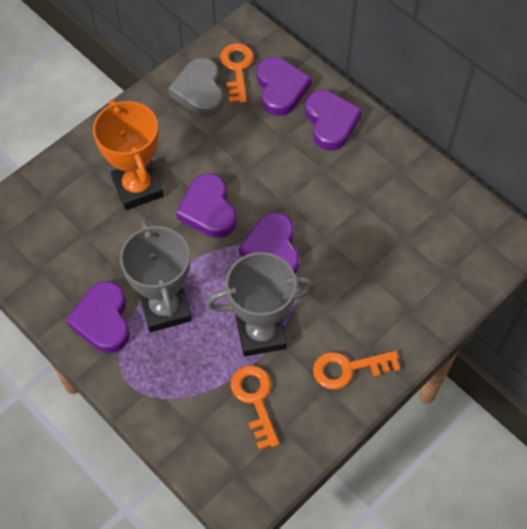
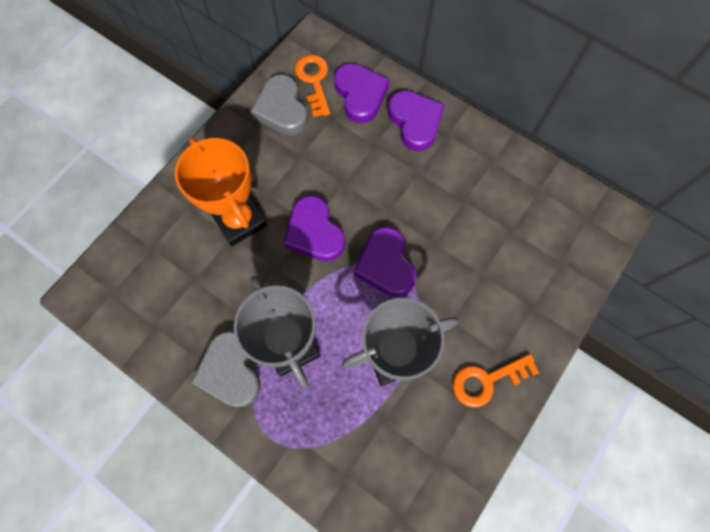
camera: 10 degrees left, 10 degrees up
purple heart [66,281,130,353] -> grey heart [191,331,261,407]
orange key [231,365,279,450] -> none

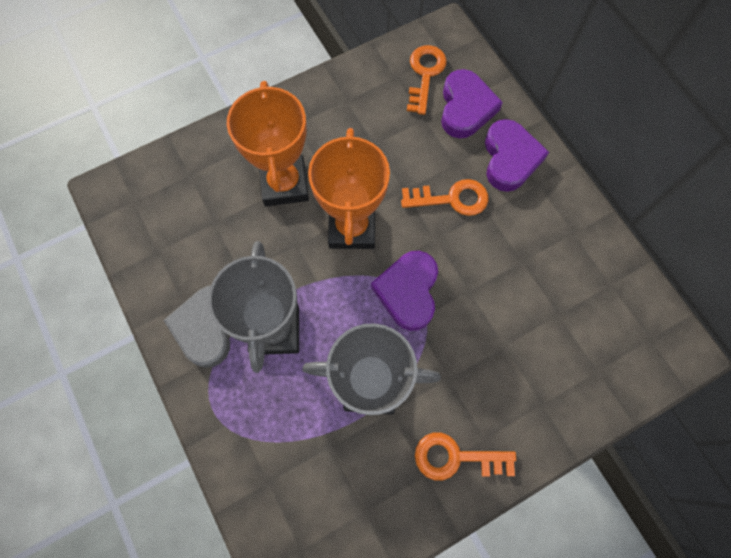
camera: 25 degrees right, 0 degrees up
grey heart [251,74,308,135] -> none
purple heart [283,195,345,261] -> orange trophy [308,128,390,249]
none -> orange key [401,179,488,216]

